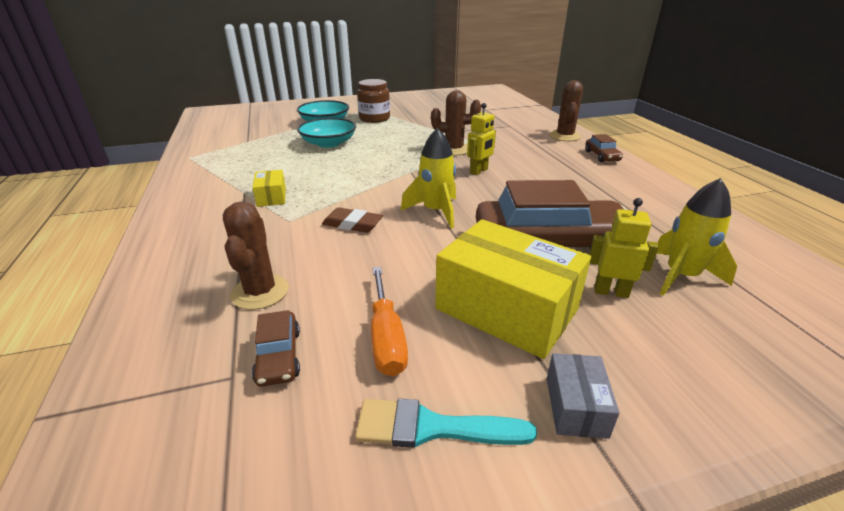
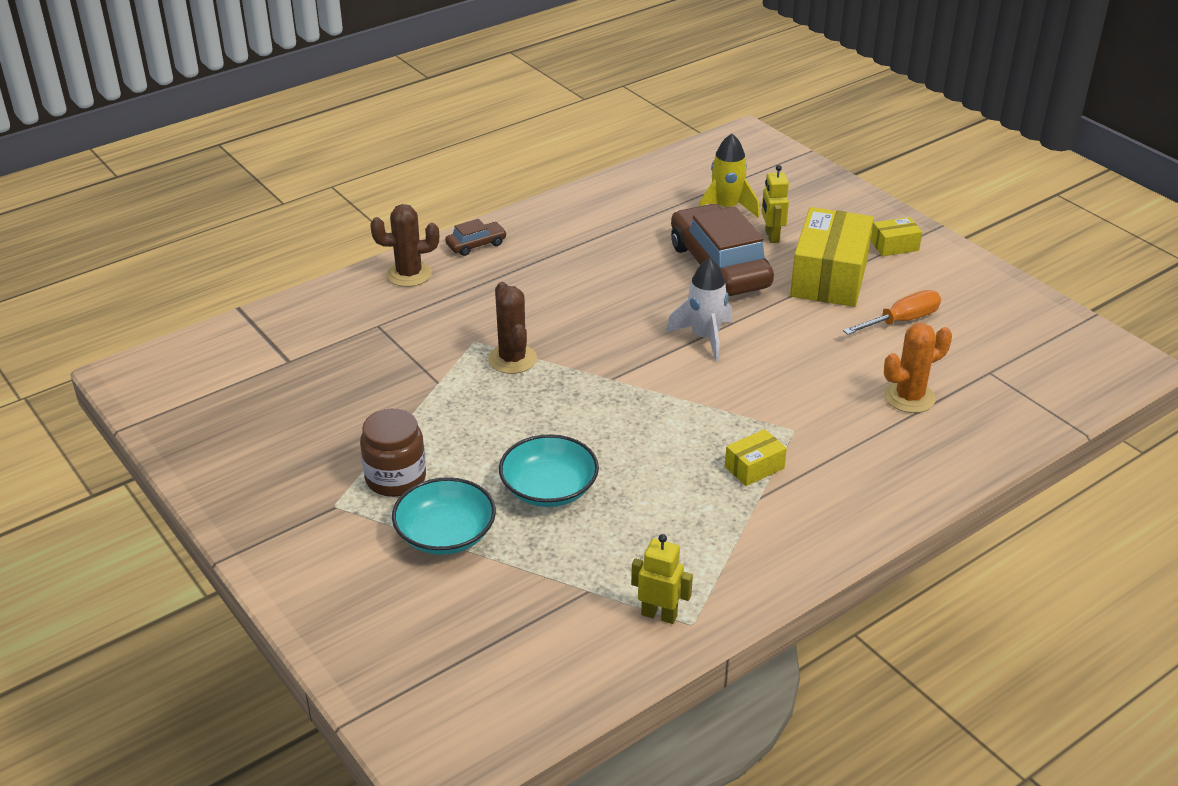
camera: 110 degrees left, 5 degrees up
brown cactus [223,202,289,310] -> orange cactus [884,323,952,413]
brown car [252,310,300,387] -> none
brown eraser [322,207,383,233] -> none
turquoise brush [355,399,537,448] -> none
yellow rocket [401,128,456,228] -> white rocket [666,258,732,361]
yellow robot [467,103,496,175] -> yellow robot moved to [631,534,693,624]
grey box [547,353,619,439] -> yellow box [871,217,922,256]

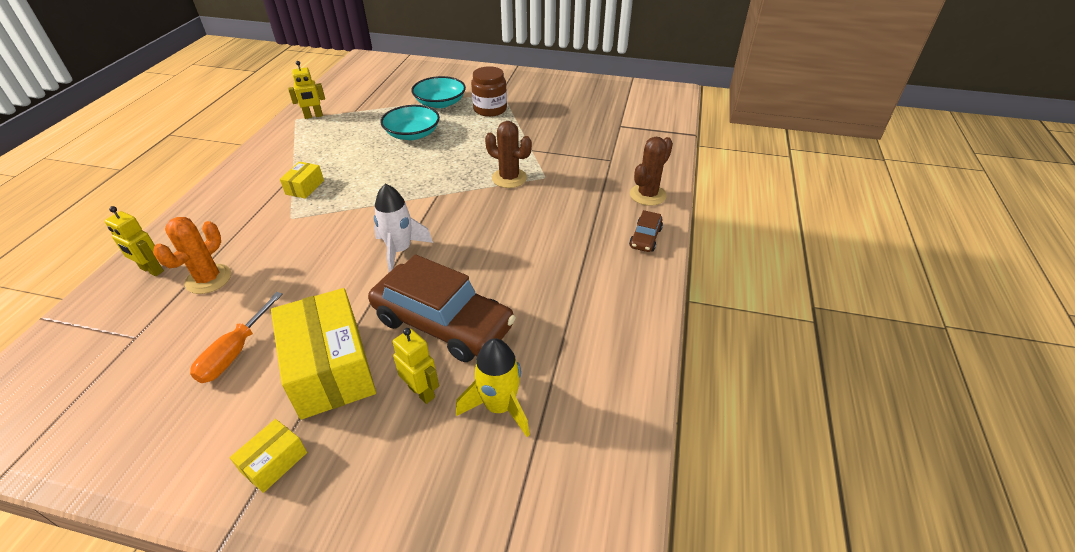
camera: 140 degrees right, 5 degrees up
none -> yellow robot [105,206,164,276]

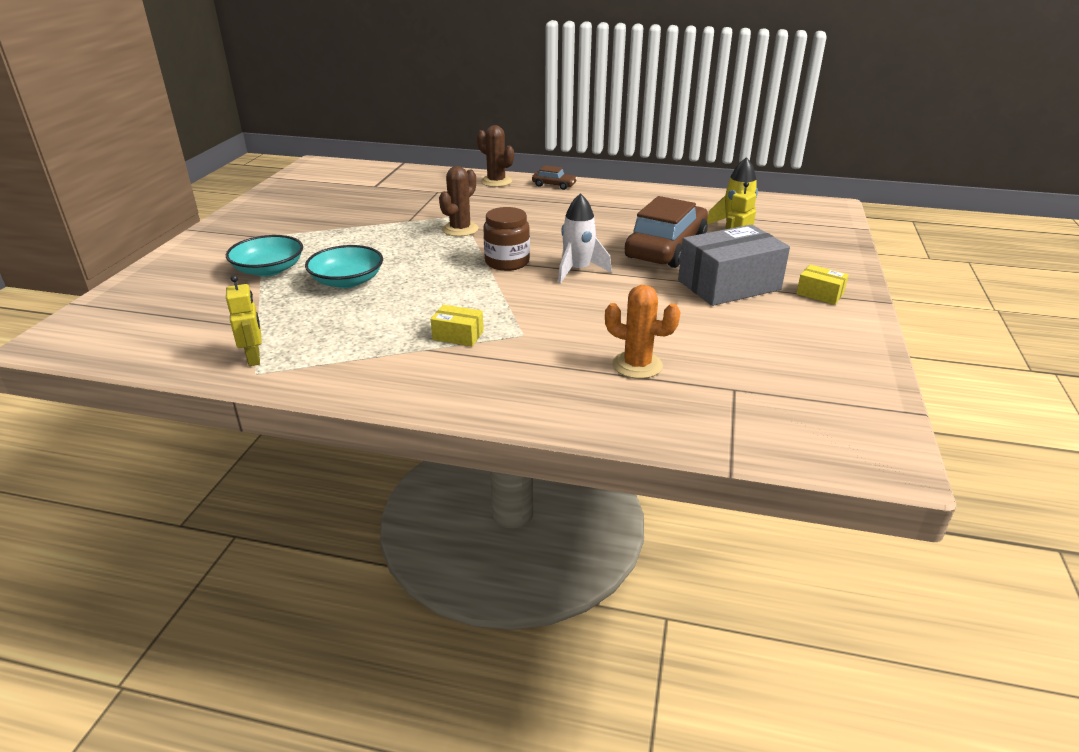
camera: 90 degrees left, 10 degrees down
yellow robot [105,206,164,276] -> none
orange screwdriver [190,292,283,383] -> none
yellow box [271,288,376,420] -> grey box [678,224,790,306]
brown jar [471,66,507,117] -> brown jar moved to [483,207,530,271]

